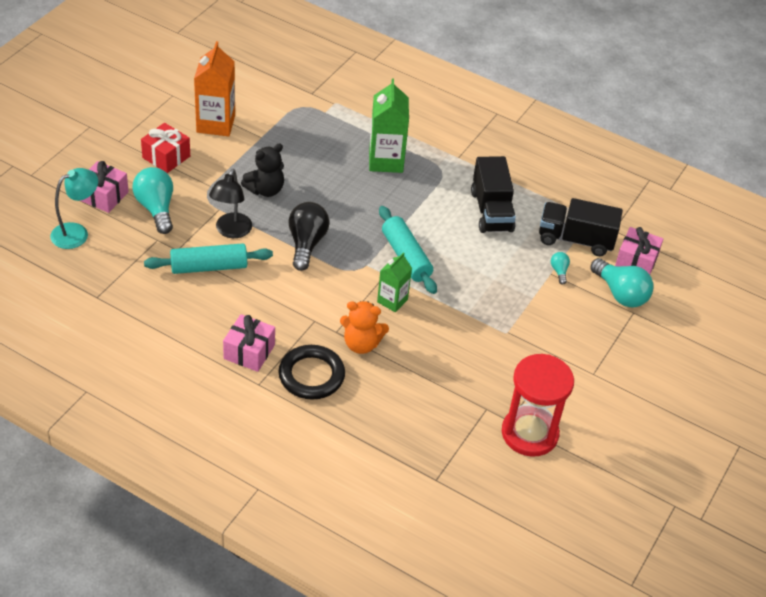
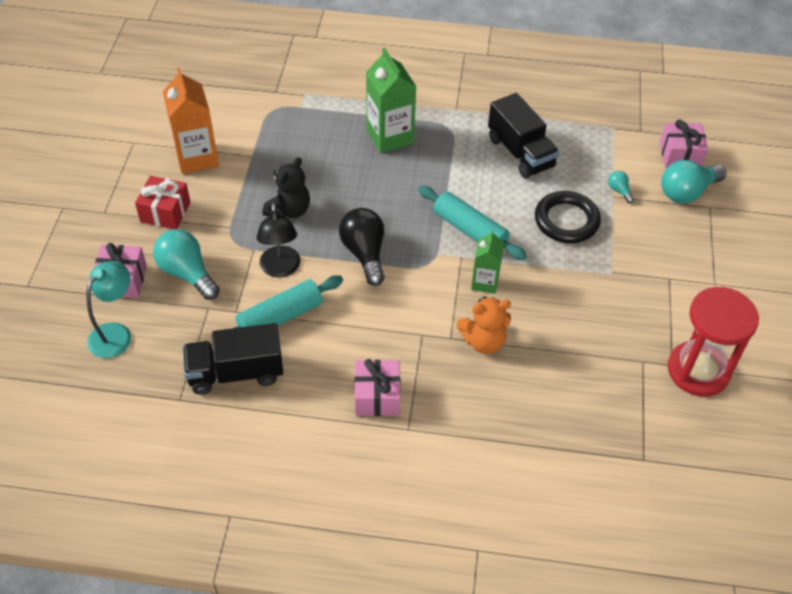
camera: 20 degrees left, 5 degrees up
black ring [278,345,345,400] -> black ring moved to [535,191,601,243]
black truck [539,198,623,256] -> black truck moved to [183,323,283,395]
turquoise light bulb [590,258,654,308] -> turquoise light bulb turned 120 degrees clockwise [661,160,726,204]

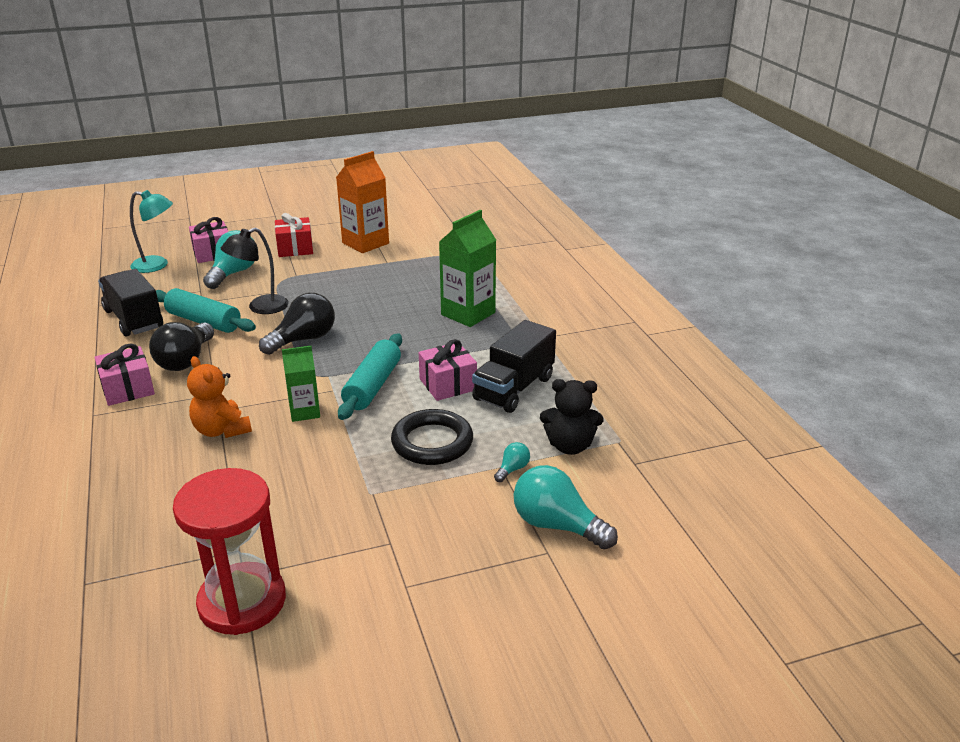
camera: 65 degrees right, 20 degrees down
black teddy bear [262,157,310,218] -> black teddy bear moved to [540,379,603,455]
pink gift [660,120,708,168] -> pink gift moved to [418,339,477,401]
none -> black light bulb [149,322,214,371]

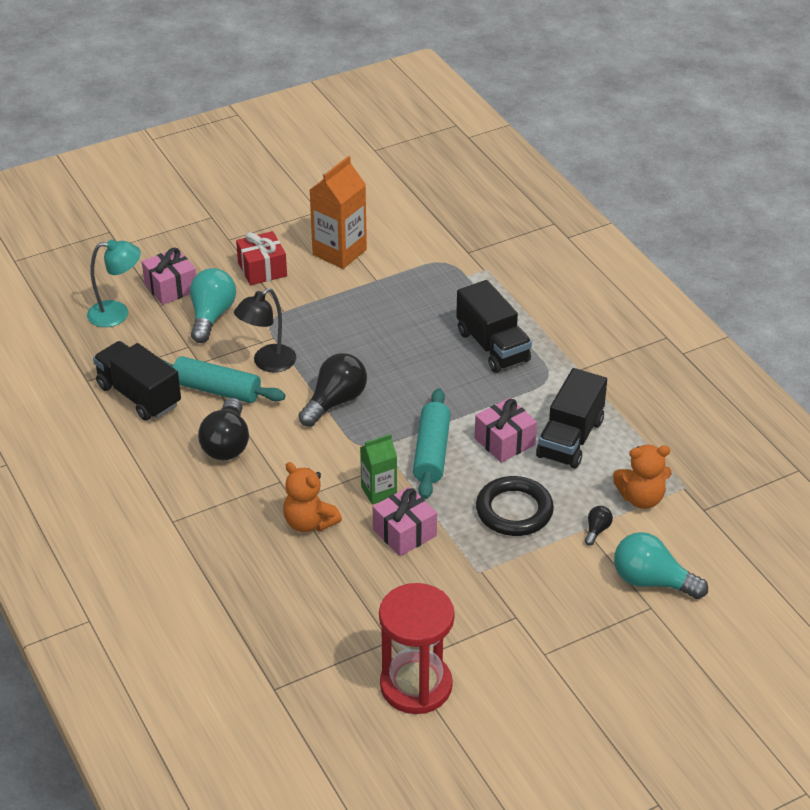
camera: 10 degrees left, 10 degrees up
pink gift [94,344,155,406] -> pink gift moved to [373,486,437,556]
green carton [439,210,496,327] -> black truck [456,280,532,373]
turquoise light bulb [494,442,530,482] -> black light bulb [585,506,613,546]
black teddy bear [540,379,603,455] -> orange teddy bear [613,445,672,509]

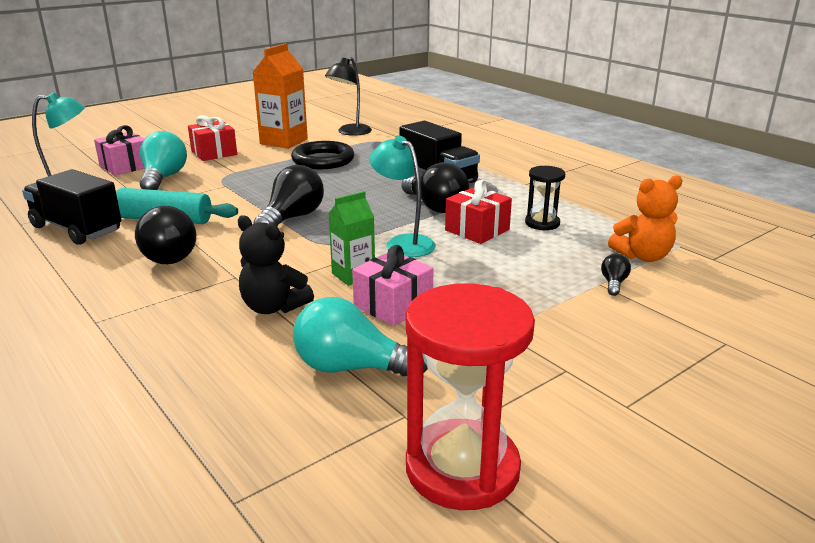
camera: 10 degrees left, 15 degrees down
black lamp [234,288,296,372] -> black lamp moved to [325,57,372,136]
orange teddy bear [283,462,342,532] -> black teddy bear [238,215,314,314]
turquoise rolling pin [413,388,451,499] -> turquoise lamp [369,136,436,257]
pink gift [475,398,537,463] -> red gift [445,180,512,244]
black ring [476,476,554,536] -> black ring moved to [291,141,354,169]
black truck [536,368,607,469] -> black hourglass [525,166,565,231]
turquoise light bulb [614,532,708,599] -> turquoise light bulb moved to [293,297,428,376]
none -> black light bulb [402,162,469,213]

